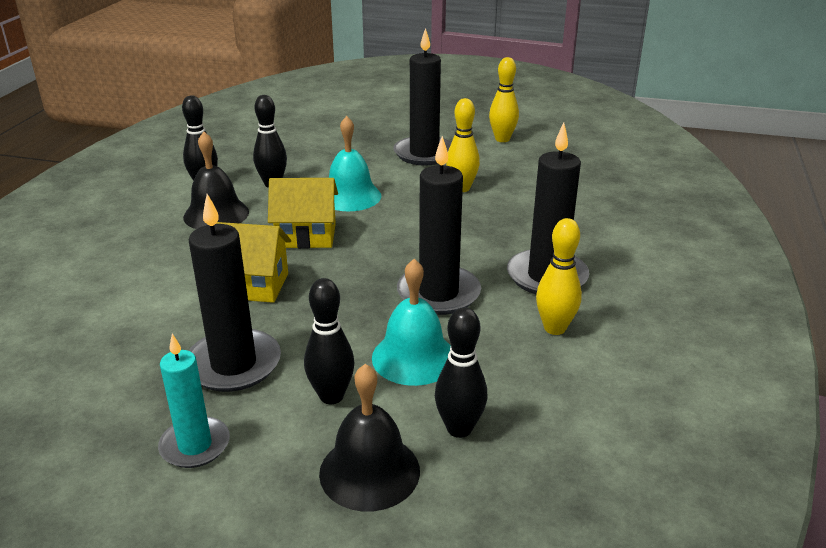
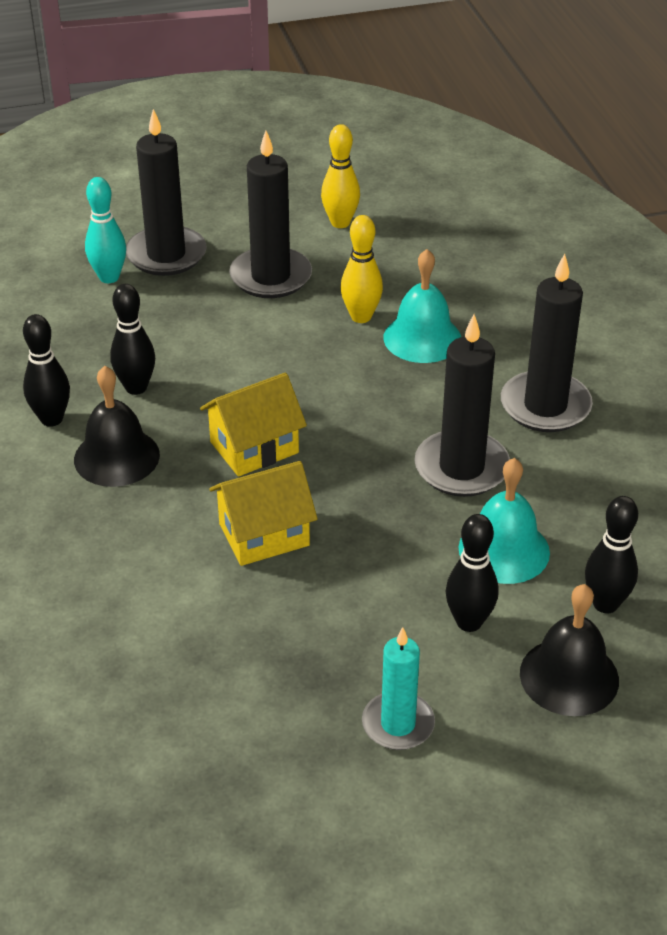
camera: 30 degrees left, 10 degrees up
black candle [189,194,281,392] -> black candle moved to [126,109,207,276]
turquoise bell [329,116,381,211] -> turquoise bell moved to [384,249,461,363]
yellow bowling pin [536,218,582,335] -> none
none -> turquoise bowling pin [85,177,126,283]

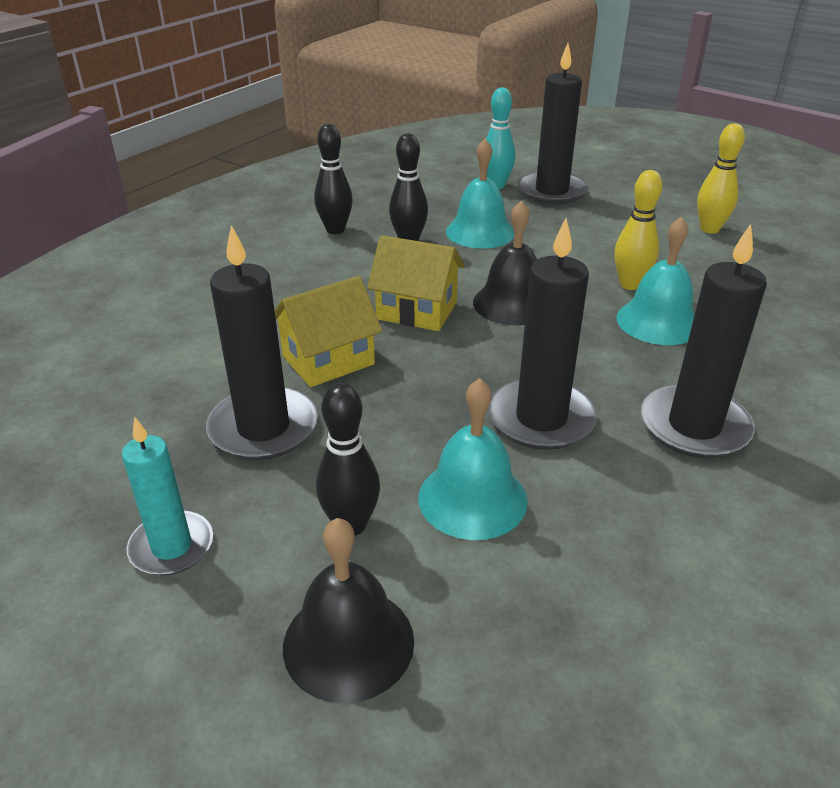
camera: 50 degrees right, 5 degrees down
black bell [74,366,160,487] -> black bell moved to [473,200,537,326]
yellow house [209,461,317,566] -> yellow house turned 60 degrees counterclockwise [274,276,382,387]
black candle [229,131,312,298] -> black candle moved to [206,225,318,460]
black bowling pin [585,496,638,613] -> none
none -> turquoise bell [446,139,514,249]

